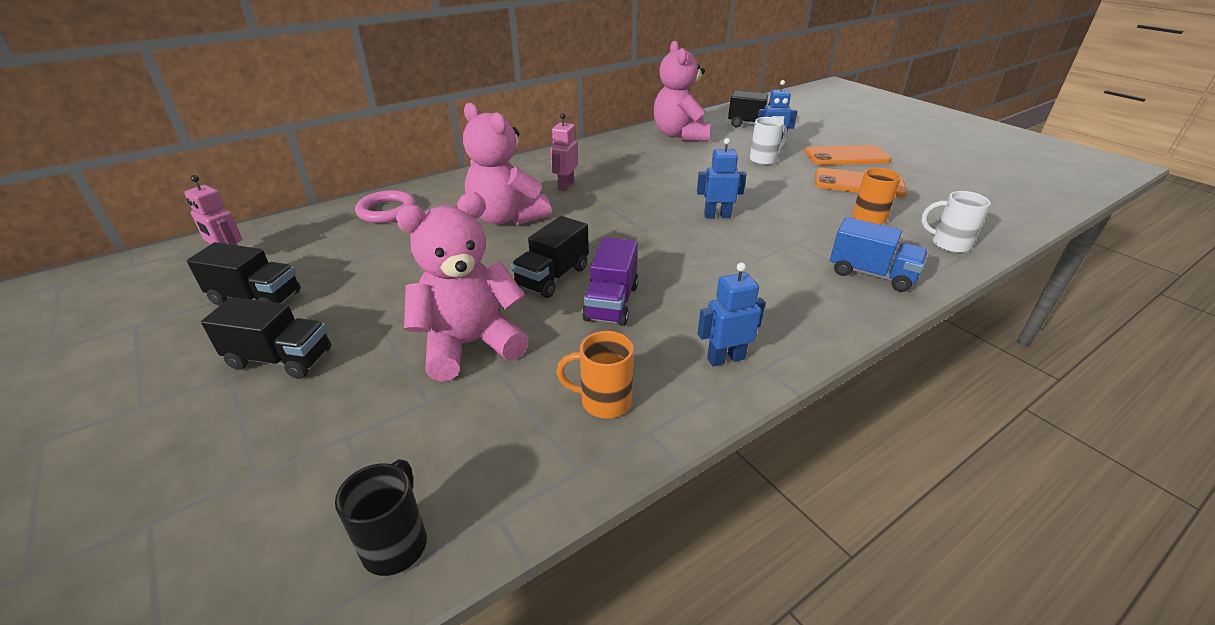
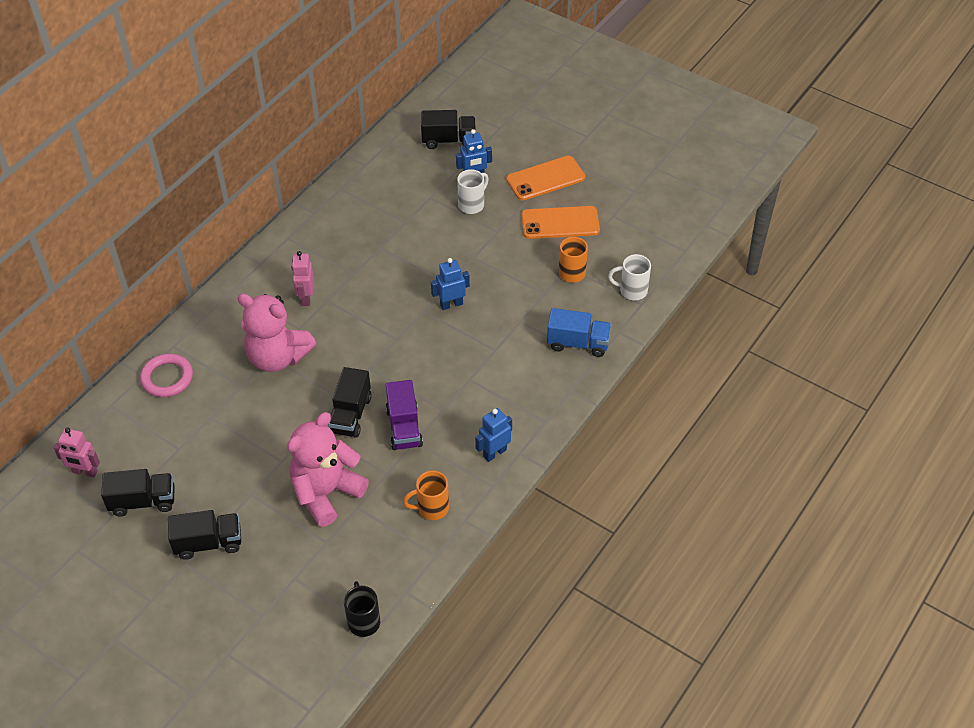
camera: 20 degrees left, 15 degrees up
pink teddy bear [654,41,710,142] -> none

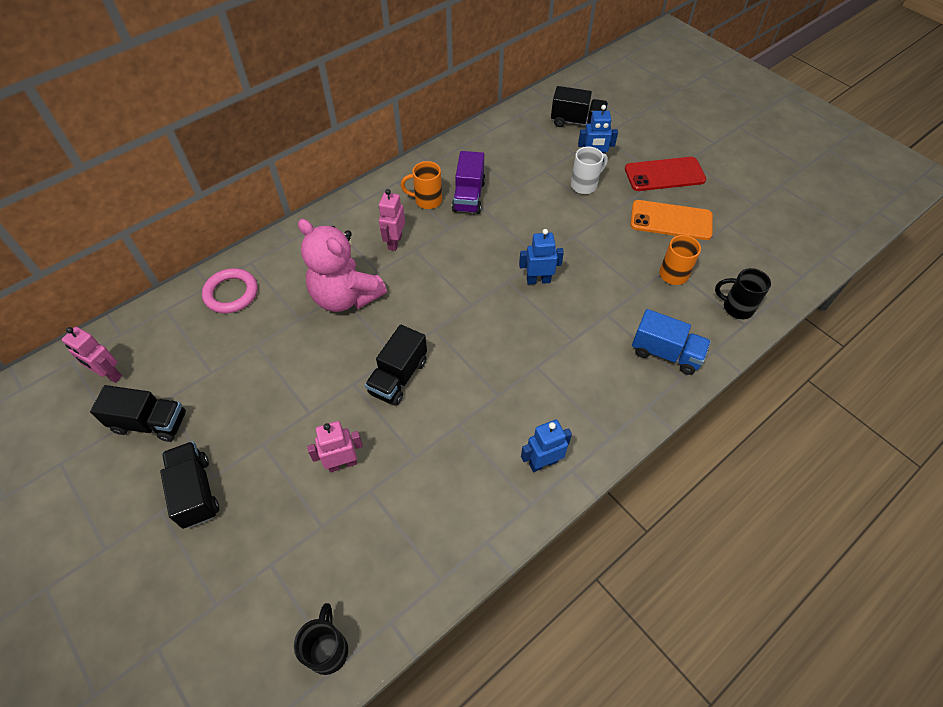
camera: 15 degrees right, 5 degrees up
black truck [168,510,241,560] -> black truck turned 120 degrees counterclockwise [160,441,219,529]
pink teddy bear [287,412,369,527] -> pink robot [307,421,363,472]
purple truck [386,380,423,450] -> purple truck moved to [452,151,486,214]
orange mug [403,471,449,520] -> orange mug moved to [401,161,442,209]
orange phone [506,156,585,201] -> red phone [625,157,706,191]
white mug [608,254,651,300] -> black mug [715,268,771,319]

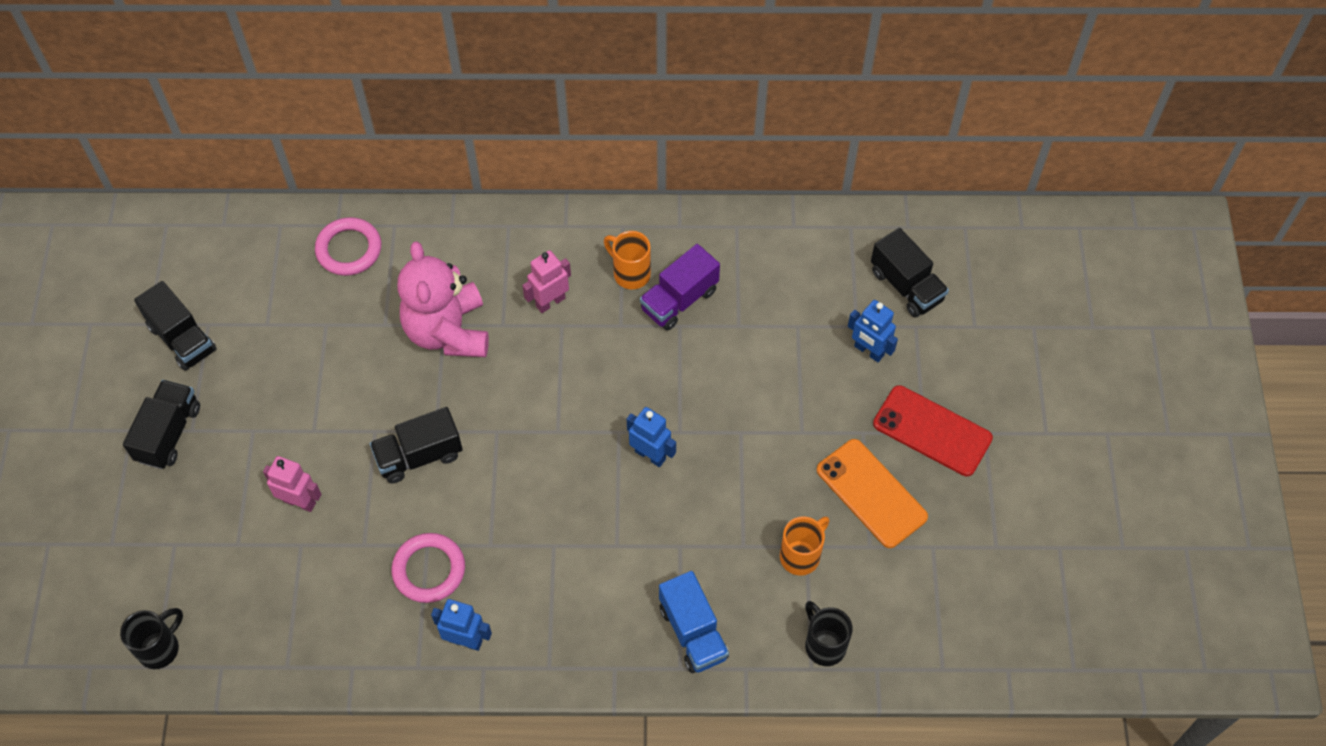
camera: 40 degrees right, 5 degrees up
pink robot [62,327,122,383] -> none
white mug [571,147,608,194] -> none
none -> pink ring [391,533,465,603]

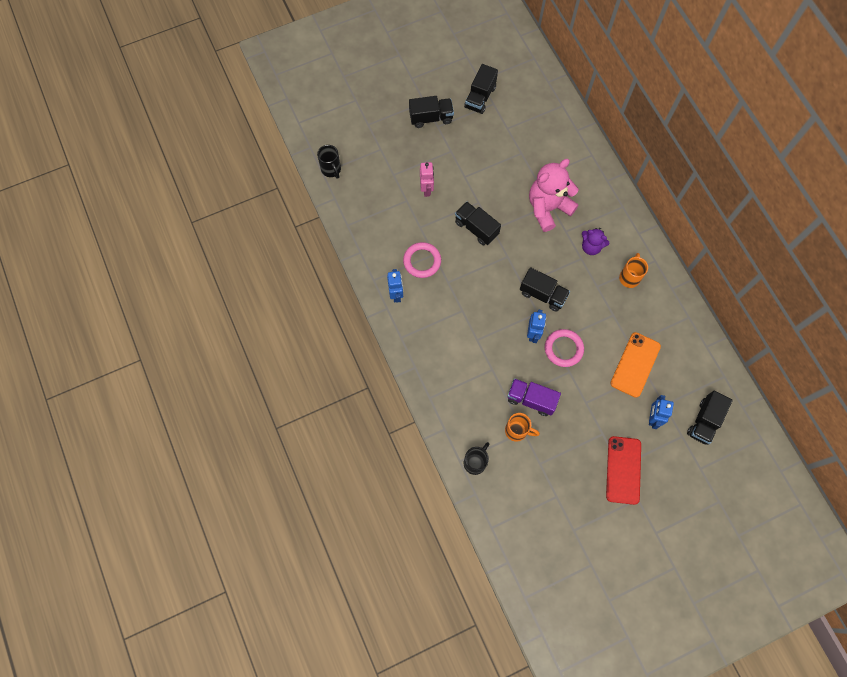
camera: 65 degrees right, 10 degrees up
black mug [120,608,183,669] -> black mug turned 45 degrees clockwise [317,145,341,179]
pink ring [315,217,381,276] -> pink ring moved to [545,329,584,367]
pink robot [522,250,571,313] -> purple teddy bear [582,228,609,255]
purple truck [640,244,720,330] -> purple truck moved to [507,378,561,416]
blue truck [659,571,729,673] -> none
orange phone [817,439,928,548] -> orange phone moved to [611,332,661,398]
none -> black truck [520,267,570,312]

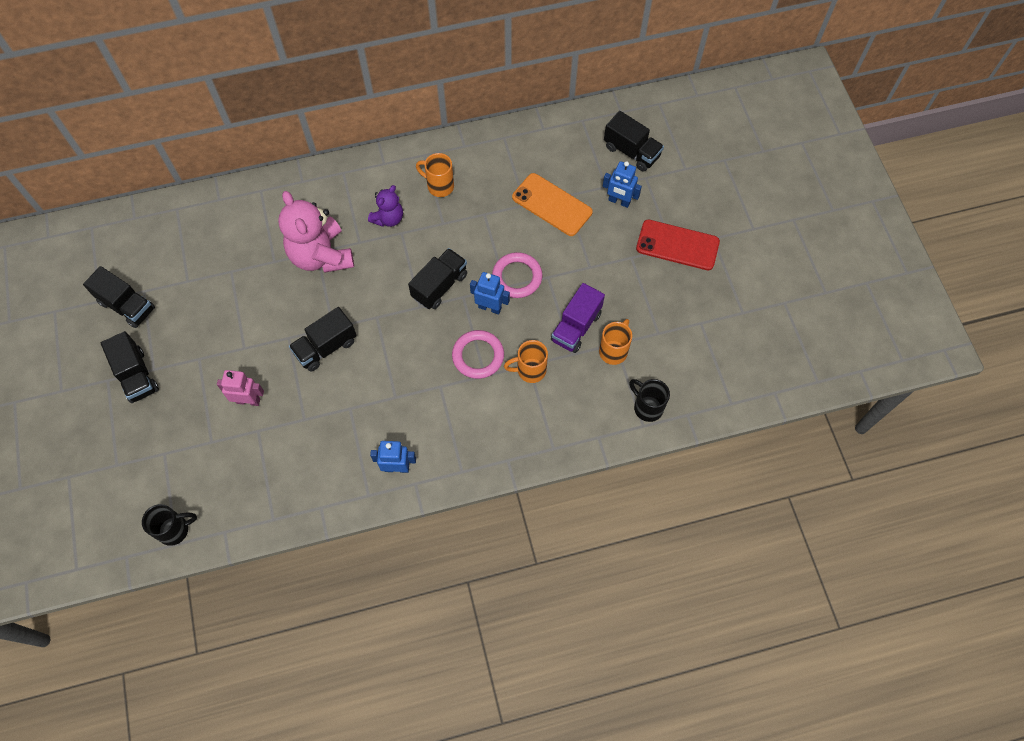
camera: 80 degrees left, 5 degrees down
pink ring [403,242,441,278] -> pink ring moved to [452,330,504,379]
black truck [409,96,454,128] -> black truck turned 150 degrees clockwise [101,331,159,403]
none -> orange mug [504,340,548,383]

